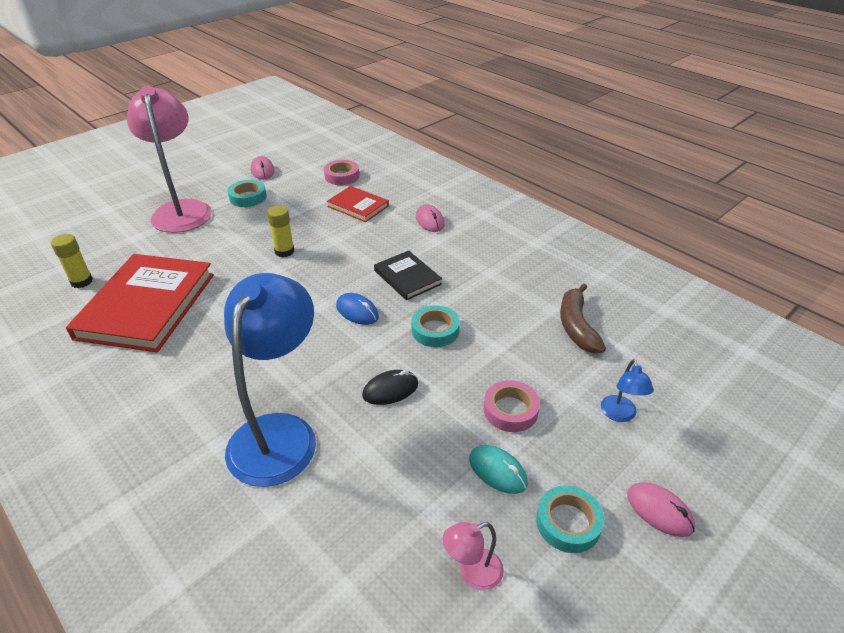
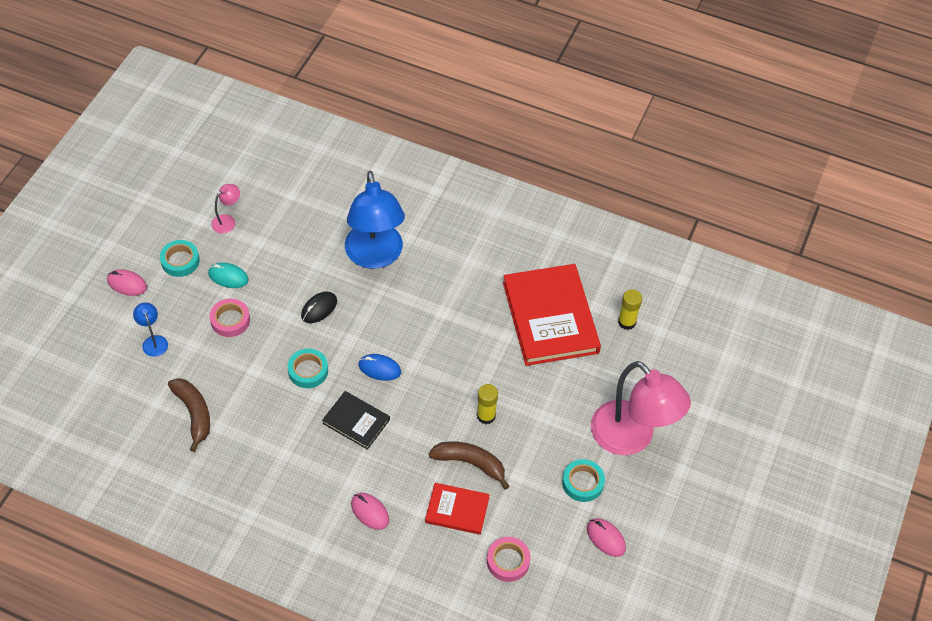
camera: 155 degrees right, 15 degrees up
none -> brown banana [429,441,510,490]

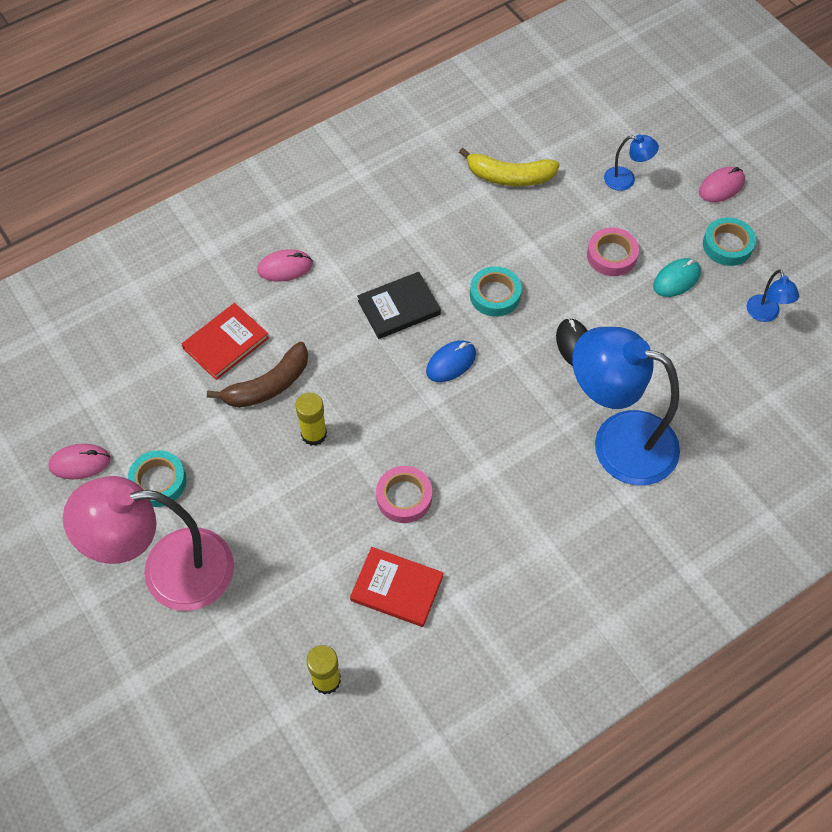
camera: 125 degrees right, 5 degrees up
brown banana [168,378,210,452] -> yellow banana [459,148,560,186]
pink lamp [211,184,240,234] -> blue lamp [747,270,799,322]
pink tape [487,537,531,582] -> pink tape moved to [376,466,432,523]
red book [503,264,601,366] -> red book [350,547,443,627], size x0.51

